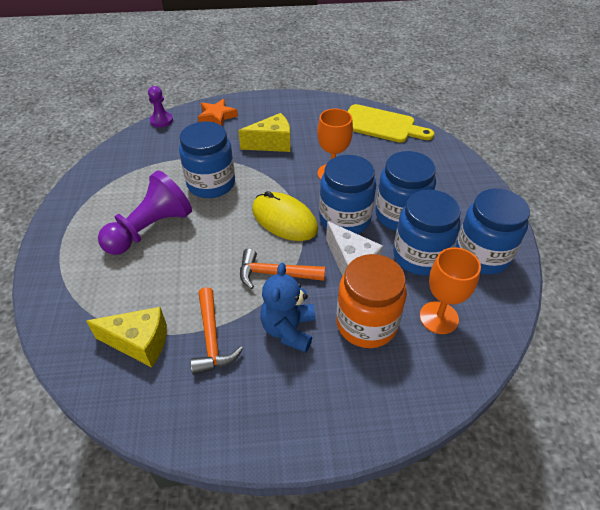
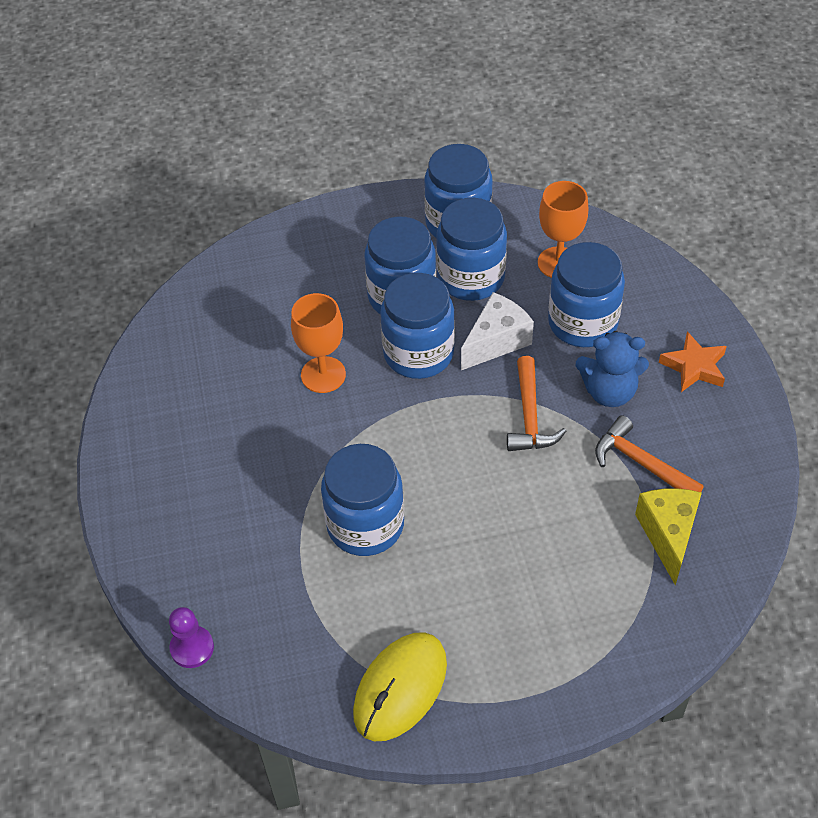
camera: 95 degrees left, 5 degrees up
purple pawn [98,171,192,255] -> none
orange hammer [190,287,243,375] -> orange hammer turned 120 degrees counterclockwise [595,415,704,492]
orange star [198,99,238,126] -> orange star moved to [659,332,727,392]
yellow cheese [238,113,290,152] -> none
yellow mouse [252,191,318,241] -> yellow mouse moved to [353,632,447,741]
orange jar [336,254,407,348] -> blue jar [548,242,625,347]
yellow cutting board [347,104,434,143] -> none

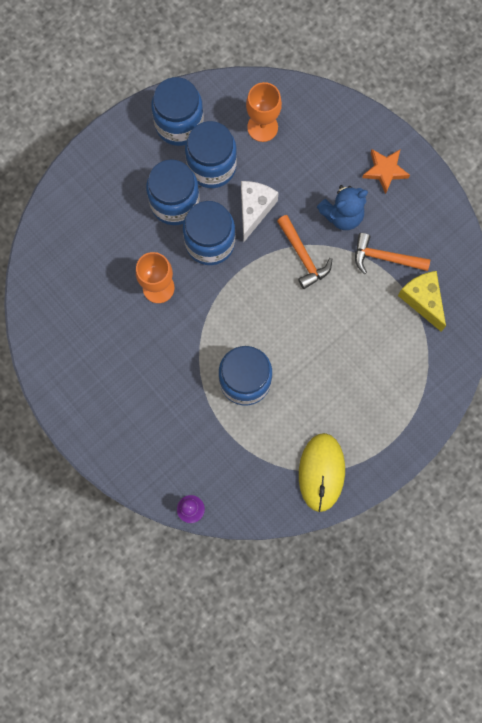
camera: 30 degrees left, 25 degrees up
blue jar [548,242,625,347] -> none

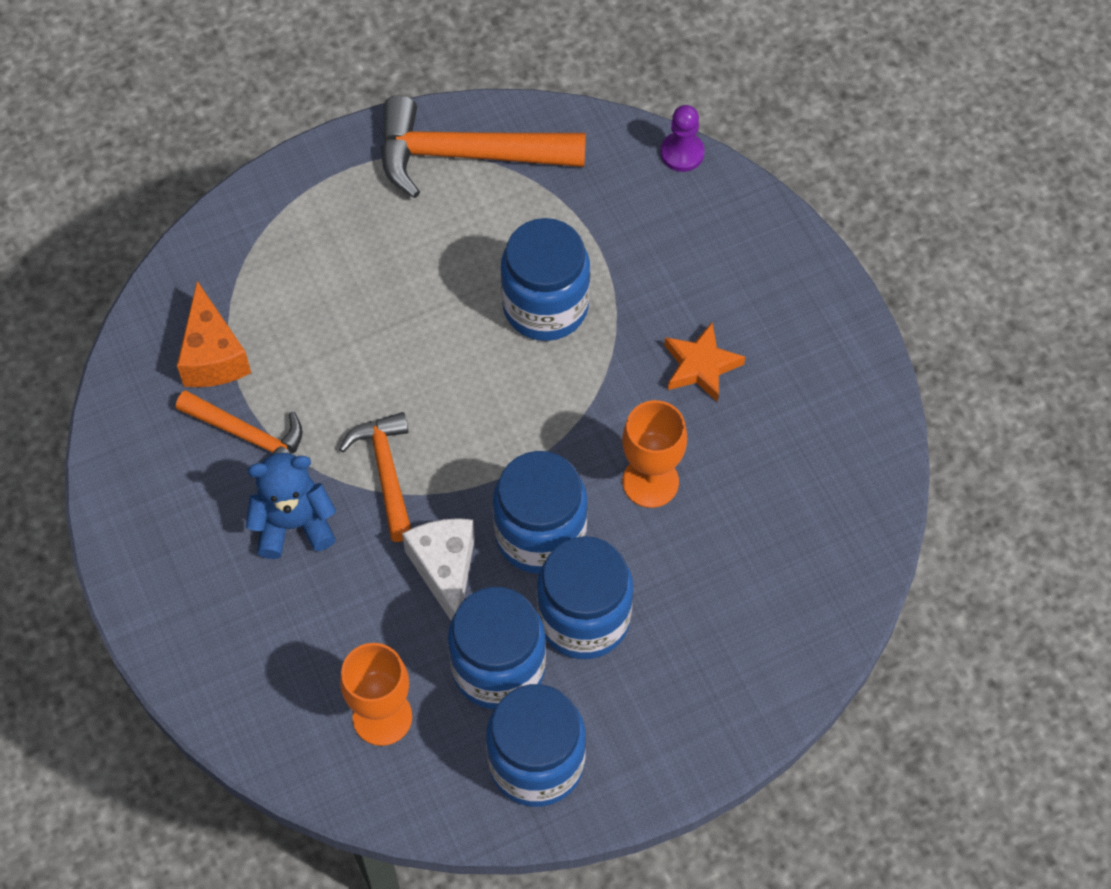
camera: 165 degrees left, 15 degrees down
white cheese [241,181,279,242] -> white cheese turned 135 degrees clockwise [402,518,475,621]
yellow mouse [299,433,345,512] -> orange hammer [381,95,586,198]
orange star [362,149,410,194] -> orange star moved to [664,323,745,402]
yellow cheese [398,271,446,332] -> orange cheese [177,281,251,387]

